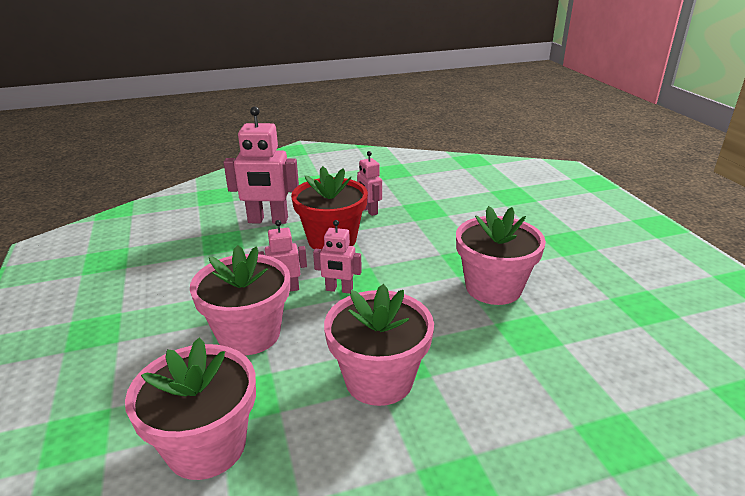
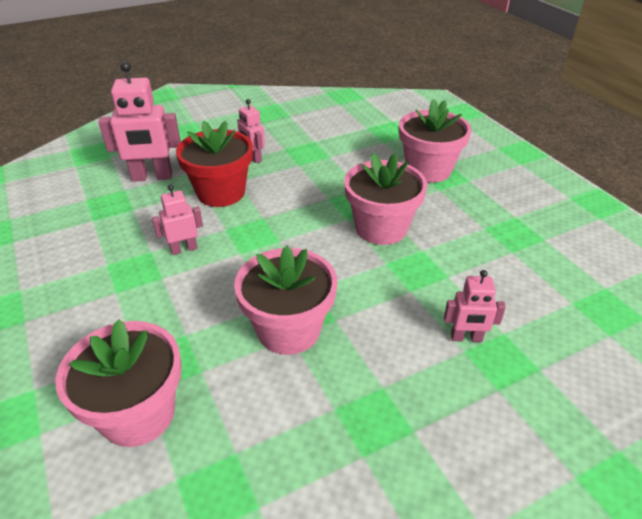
camera: 10 degrees left, 10 degrees up
pink flower pot [190,245,290,355] -> pink flower pot moved to [399,100,472,183]
pink robot [313,220,362,294] -> pink robot moved to [444,270,506,342]

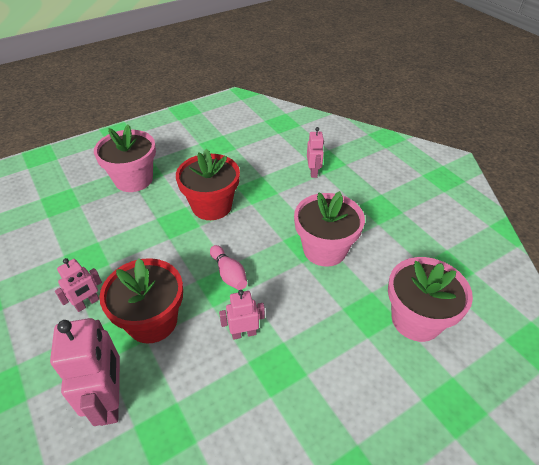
camera: 95 degrees left, 5 degrees up
pink robot [152,184,203,255] -> pink robot turned 105 degrees clockwise [219,290,265,340]
pink flower pot [344,153,427,245] -> red flower pot [176,149,240,220]
none -> pink bowling pin [210,245,247,290]

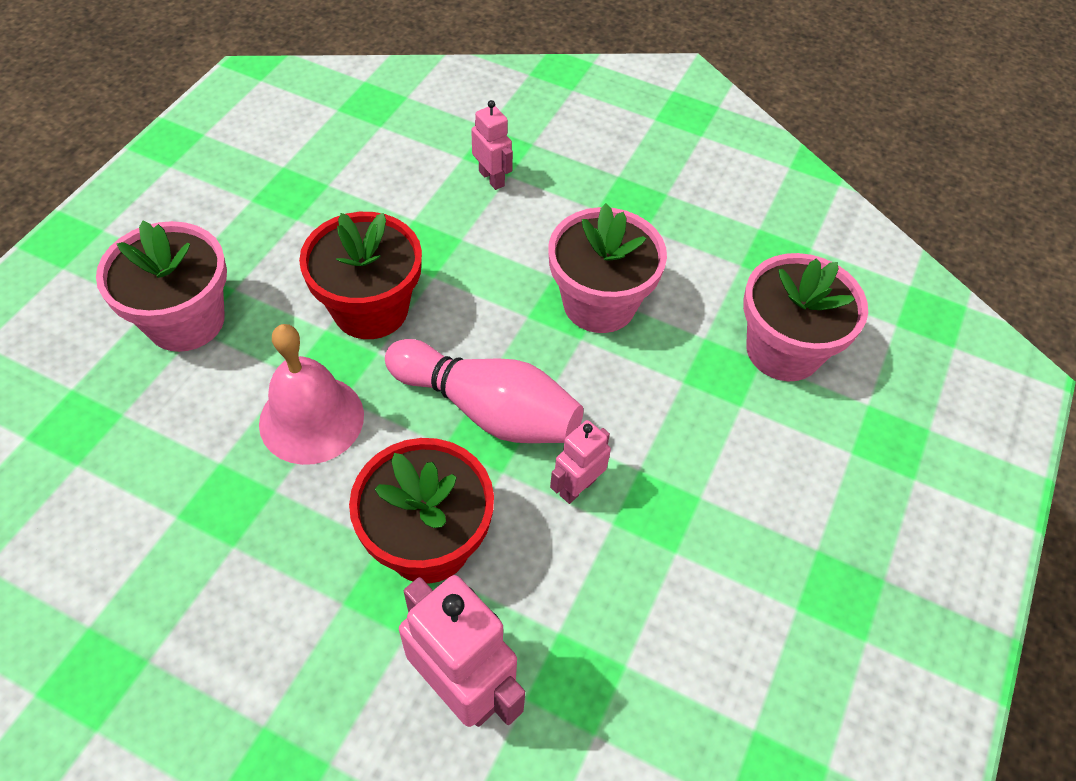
camera: 35 degrees left, 10 degrees up
pink robot [55,258,102,312] -> none
pink bowling pin [210,245,247,290] -> pink bowling pin [385,339,583,443], size x1.87
none -> pink bell [259,324,364,465]

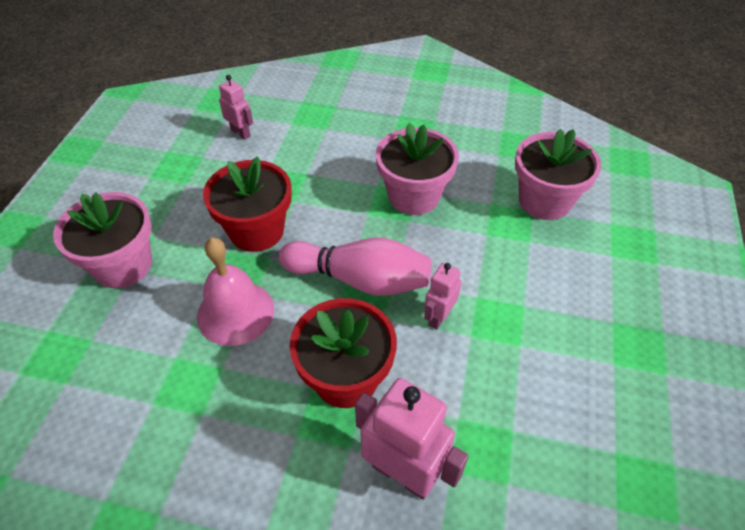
camera: 10 degrees left, 5 degrees down
pink robot [471,100,513,190] -> pink robot moved to [219,75,253,140]

